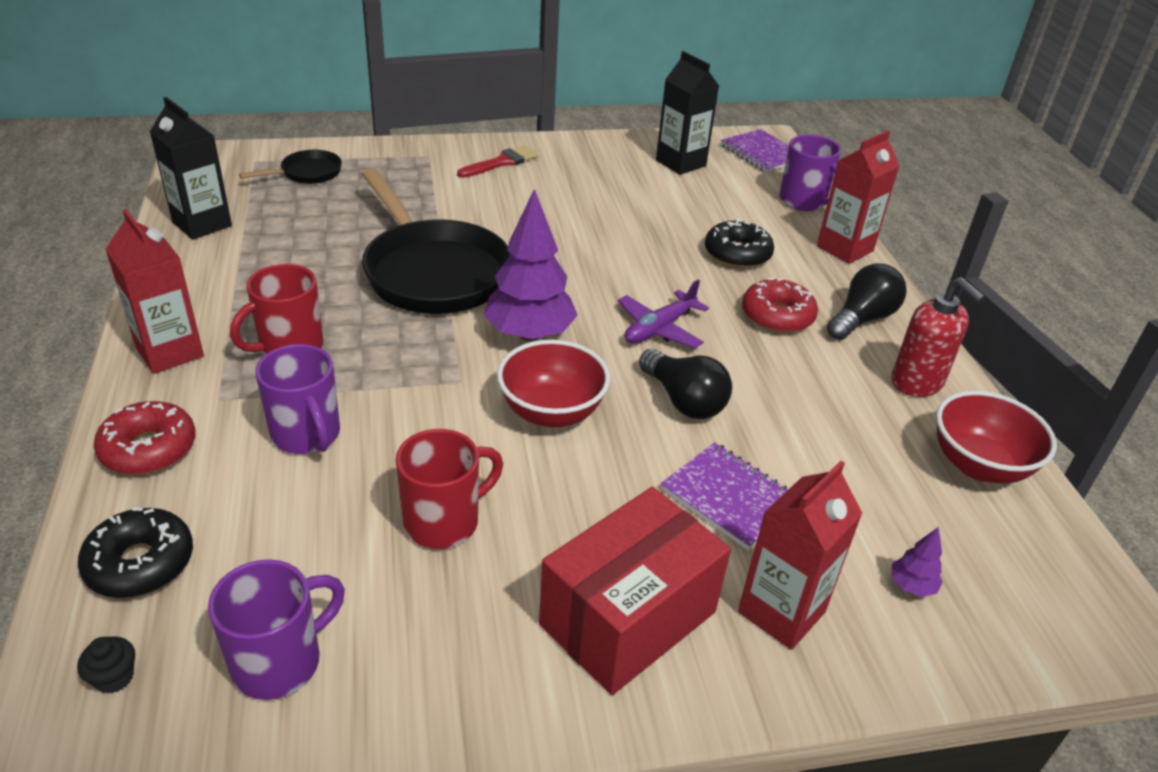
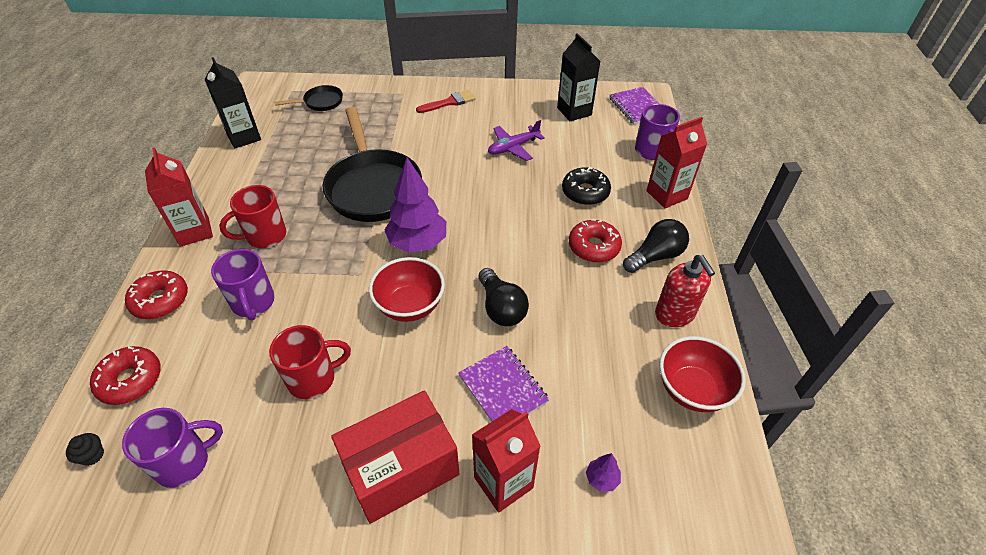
camera: 15 degrees right, 10 degrees up
black donut [78,508,193,598] -> red donut [90,346,161,405]
purple plane [618,279,709,348] -> purple plane moved to [488,120,545,161]

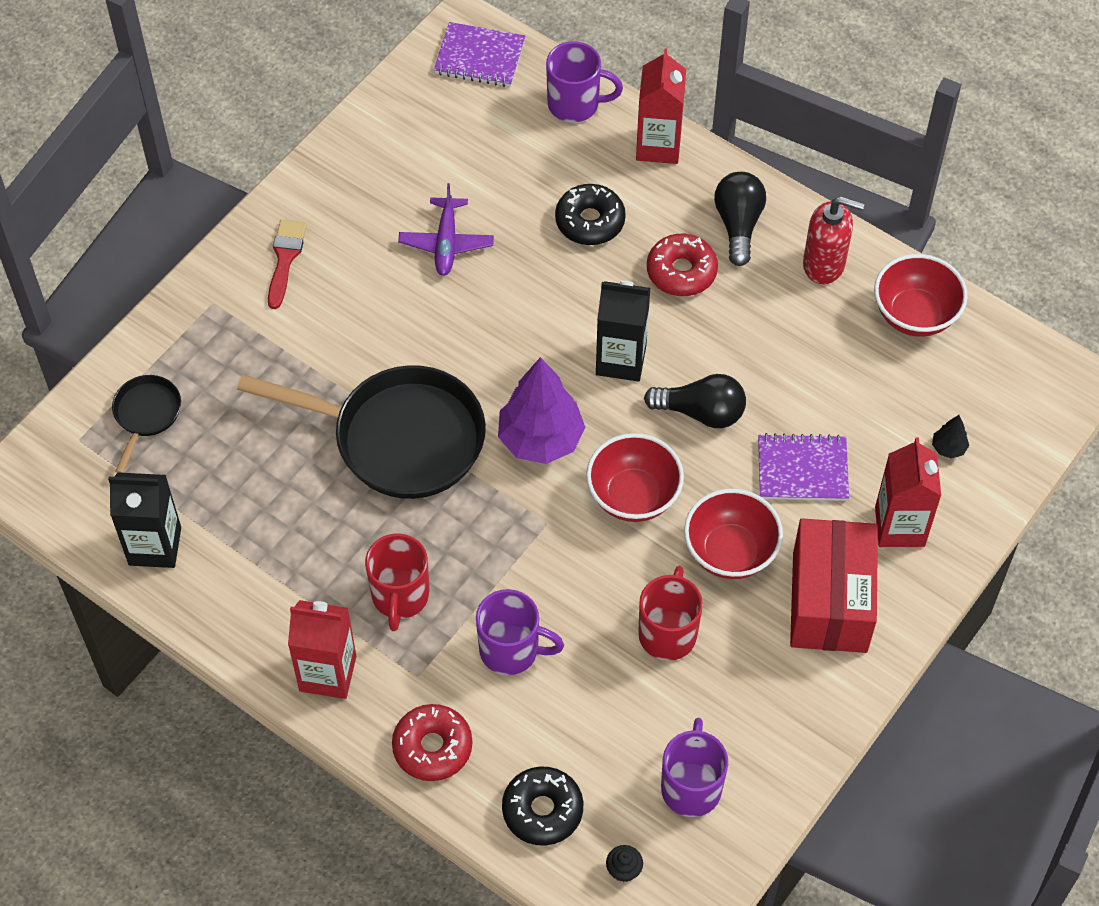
camera: 55 degrees left, 10 degrees up
red donut [90,346,161,405] -> black donut [502,767,583,846]
black carton [557,33,600,121] -> black carton moved to [596,280,650,382]
purple tree [586,453,621,492] -> black tree [932,415,969,459]
none -> red bowl [684,489,783,579]

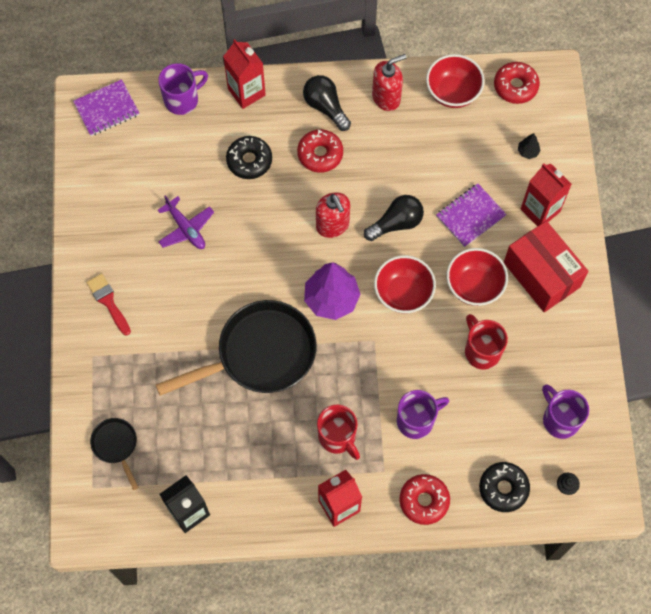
camera: 40 degrees left, 10 degrees up
black carton [596,280,650,382] -> red soap dispenser [316,192,350,238]
none -> red donut [494,62,540,104]

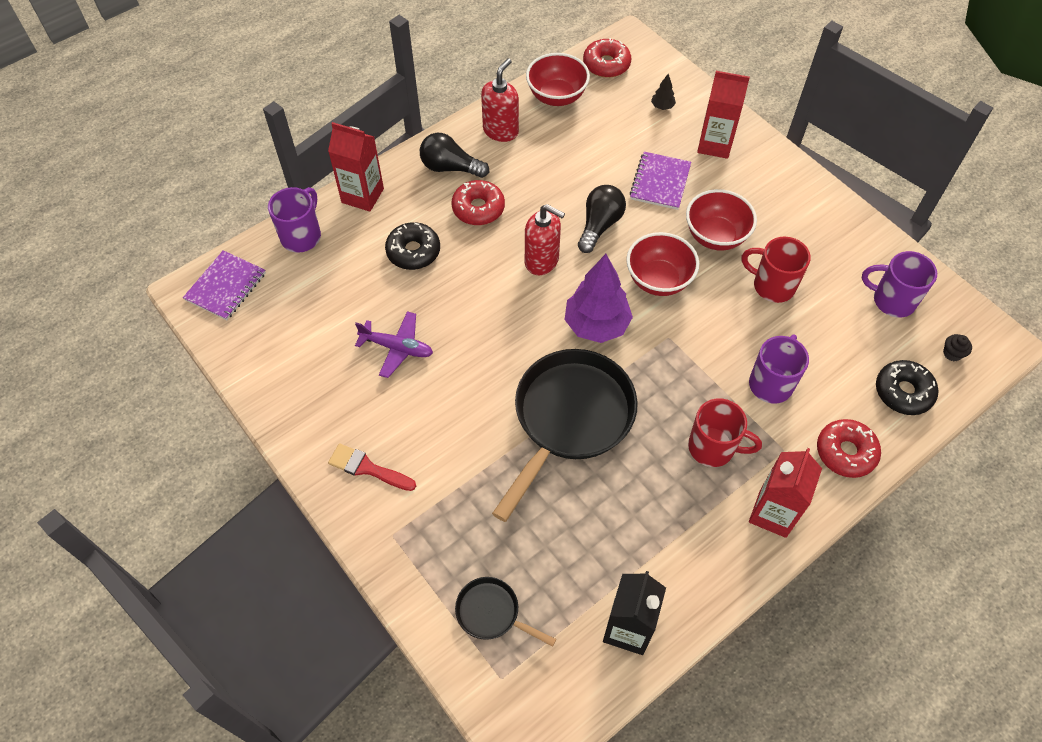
camera: 35 degrees left, 10 degrees down
red box [504,221,588,312] -> none

